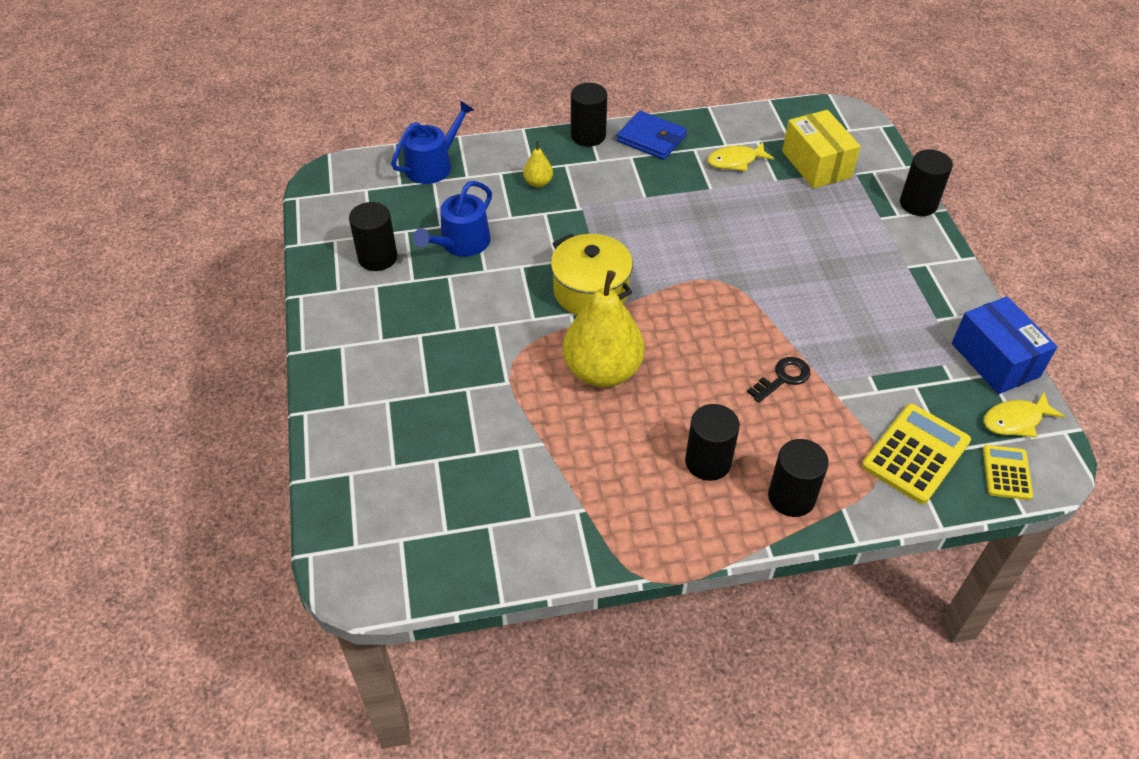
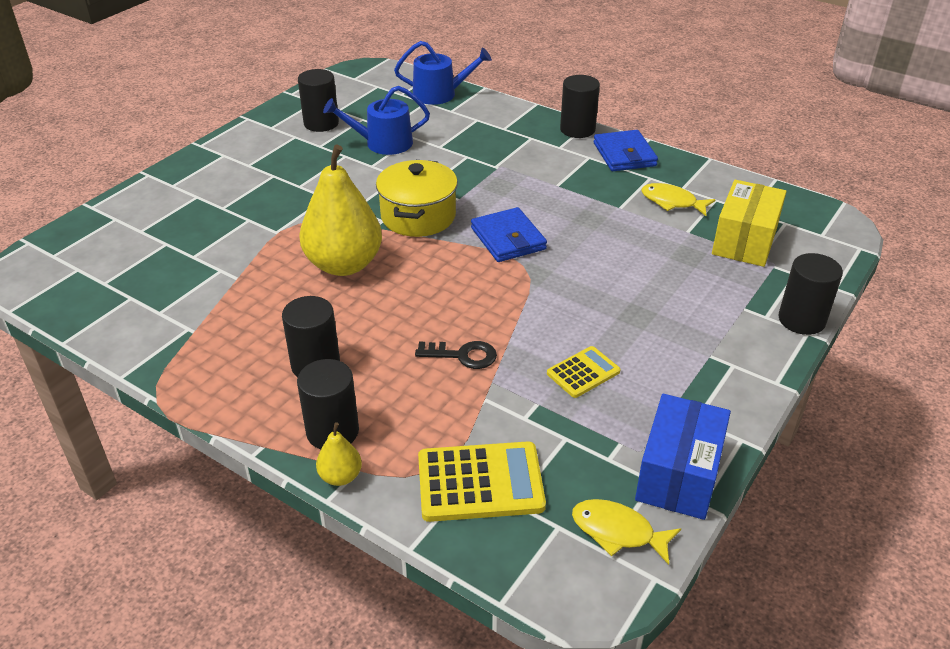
camera: 45 degrees right, 10 degrees down
yellow pear [523,141,553,188] -> yellow pear moved to [316,422,362,486]
yellow calculator [983,445,1033,500] -> yellow calculator moved to [547,346,621,398]
none -> blue wallet [471,207,547,262]

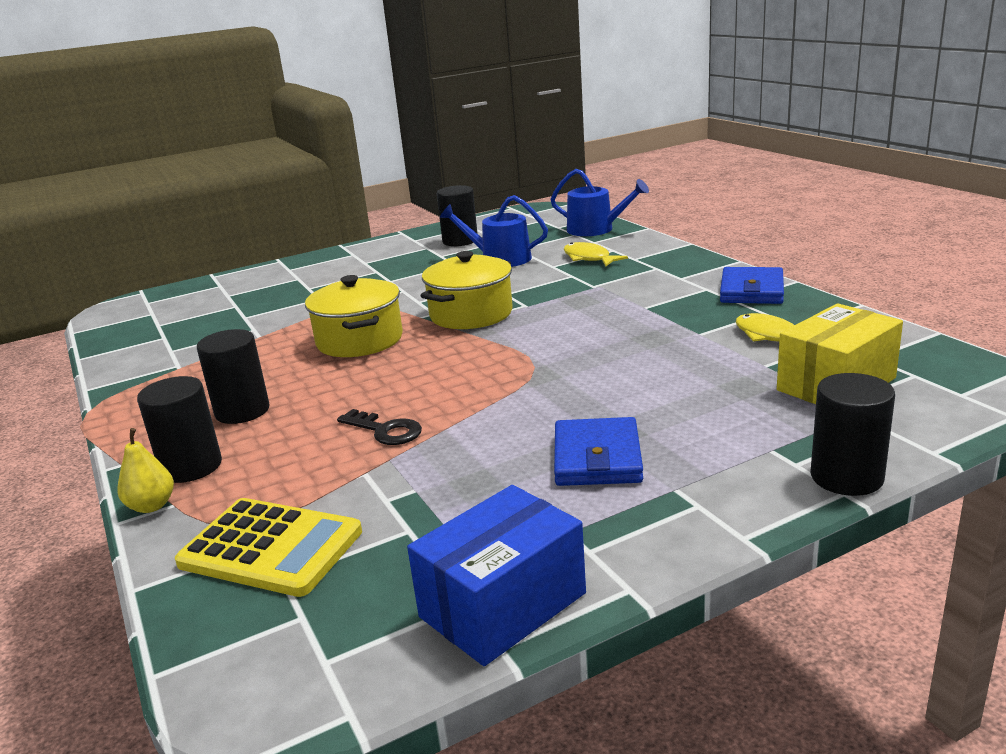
camera: 30 degrees right, 15 degrees down
yellow pear [300,145,382,276] -> yellow pot [305,275,403,357]
blue wallet [471,207,547,262] -> blue wallet moved to [554,417,643,486]
yellow calculator [547,346,621,398] -> none
black cylinder [560,75,600,138] -> none
yellow fish [572,499,681,565] -> yellow fish moved to [563,242,628,266]

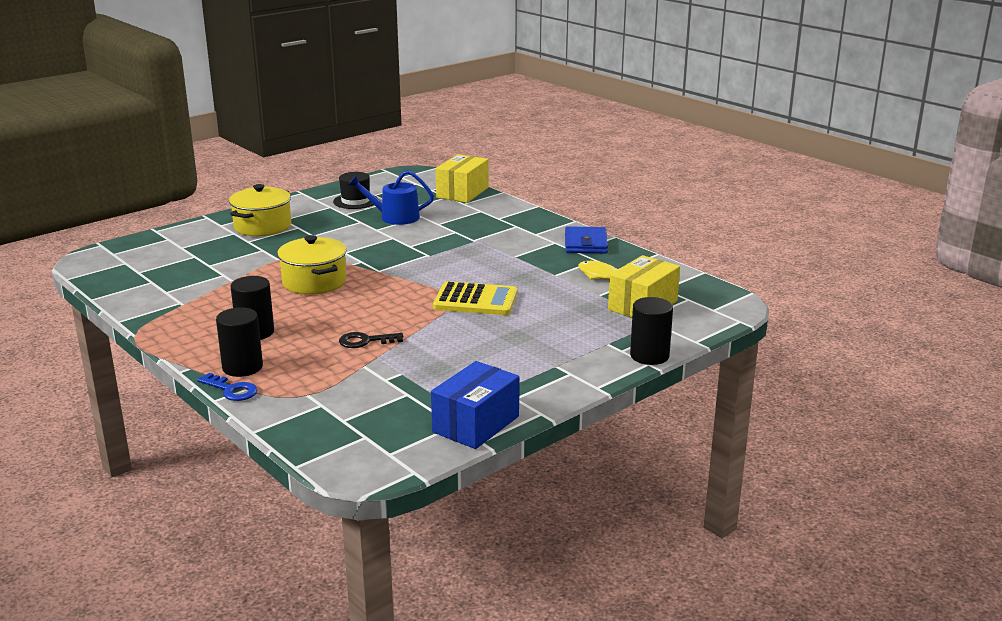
camera: 15 degrees left, 0 degrees up
yellow pear [117,428,174,513] -> blue key [197,373,258,401]
yellow calculator [175,498,362,597] -> yellow calculator moved to [433,281,517,315]
black key [337,409,422,445] -> black key turned 150 degrees clockwise [339,332,403,348]
yellow pot [421,251,513,329] -> yellow pot moved to [229,184,291,236]
black cylinder [437,185,478,246] -> black hat [333,172,376,209]
blue watering can [550,169,649,236] -> yellow box [436,154,489,203]
blue wallet [554,417,643,486] -> none
yellow fish [563,242,628,266] -> none

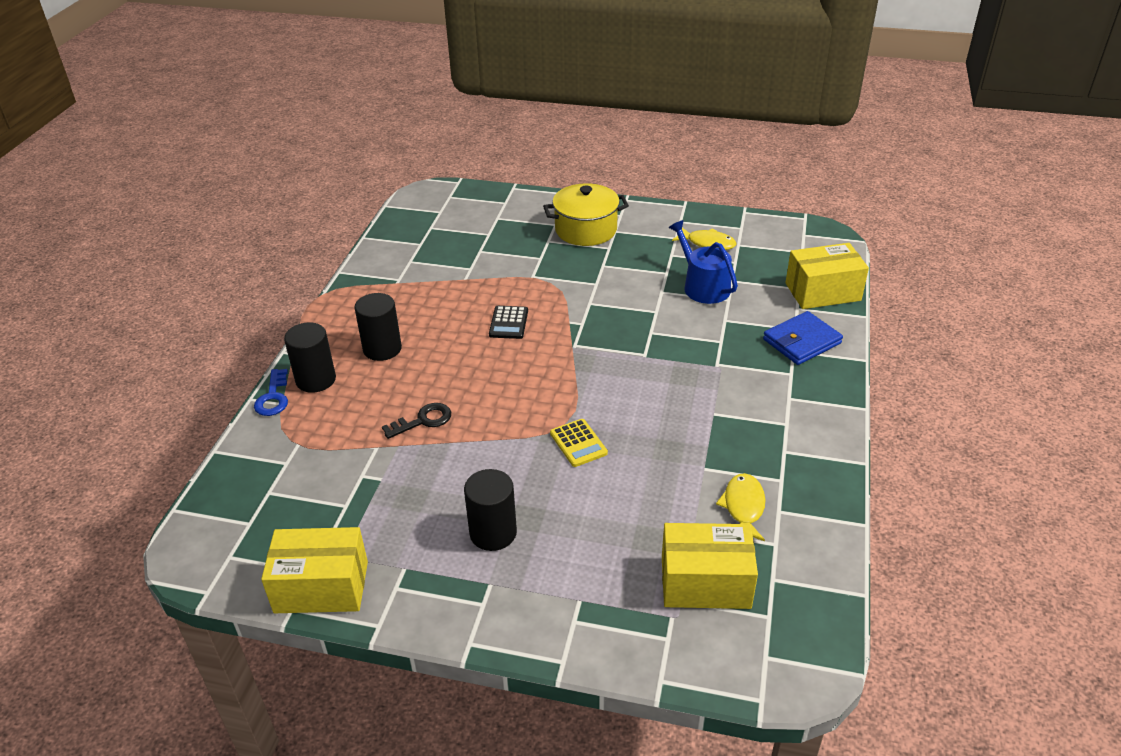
camera: 55 degrees right, 15 degrees up
yellow pot [277,235,347,295] -> black calculator [489,306,528,339]
black hat [333,172,376,209] -> yellow fish [672,228,736,250]
black key [339,332,403,348] -> black key turned 105 degrees clockwise [382,403,451,439]
blue box [431,361,519,449] -> yellow box [261,527,368,613]
yellow calculator [433,281,517,315] -> yellow calculator [550,419,608,467], size x0.58
blue wallet [565,226,608,253] -> blue wallet moved to [763,311,843,365]
black cylinder [630,297,673,365] -> black cylinder moved to [464,469,517,551]

